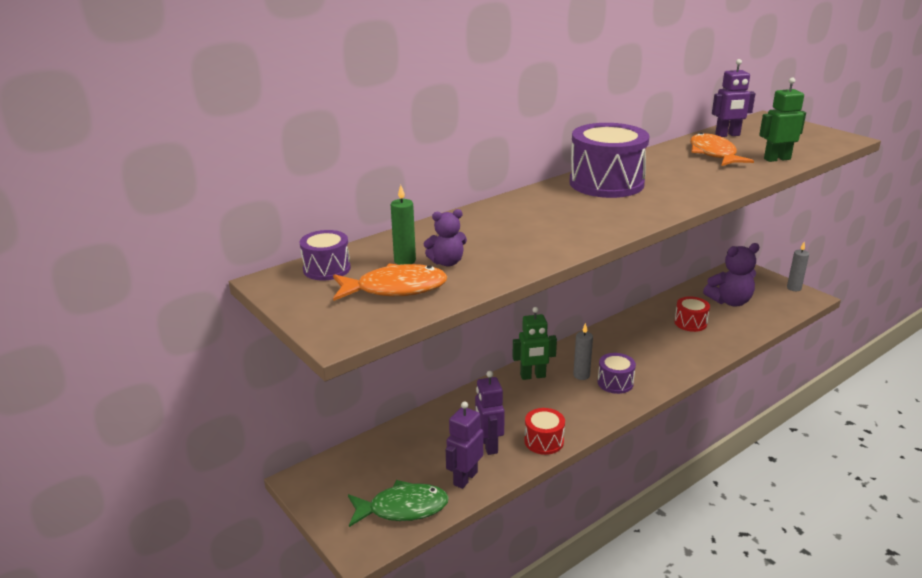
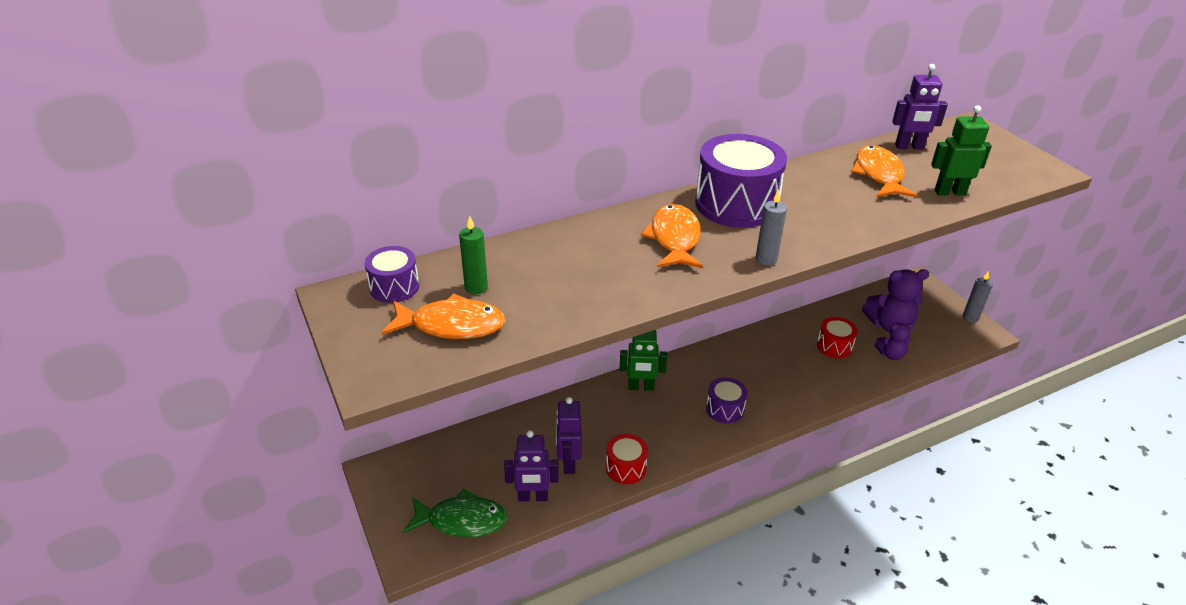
camera: 10 degrees right, 10 degrees up
purple teddy bear [424,209,467,267] -> purple teddy bear moved to [874,323,914,360]
purple robot [446,401,483,489] -> purple robot turned 135 degrees counterclockwise [504,430,559,501]
grey candle [573,323,593,380] -> grey candle moved to [756,189,787,266]
none -> orange fish [641,204,703,268]

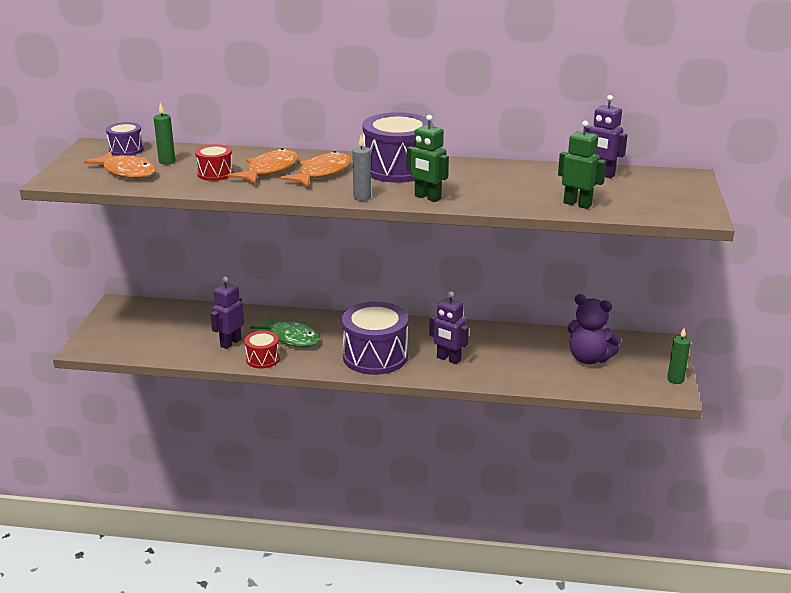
camera: 35 degrees right, 10 degrees down
green fish [403,489,508,537] -> green fish moved to [250,314,319,347]
purple robot [504,430,559,501] -> purple robot moved to [429,292,469,364]
green robot [620,330,667,391] -> green robot moved to [407,115,449,202]
purple drum [706,377,748,424] -> purple drum [342,301,408,375], size x1.95
red drum [817,317,857,358] -> red drum moved to [195,144,234,181]
orange fish [851,145,917,197] -> orange fish moved to [228,148,298,184]
purple teddy bear [874,323,914,360] -> none
grey candle [963,271,993,323] -> green candle [667,328,691,384]

